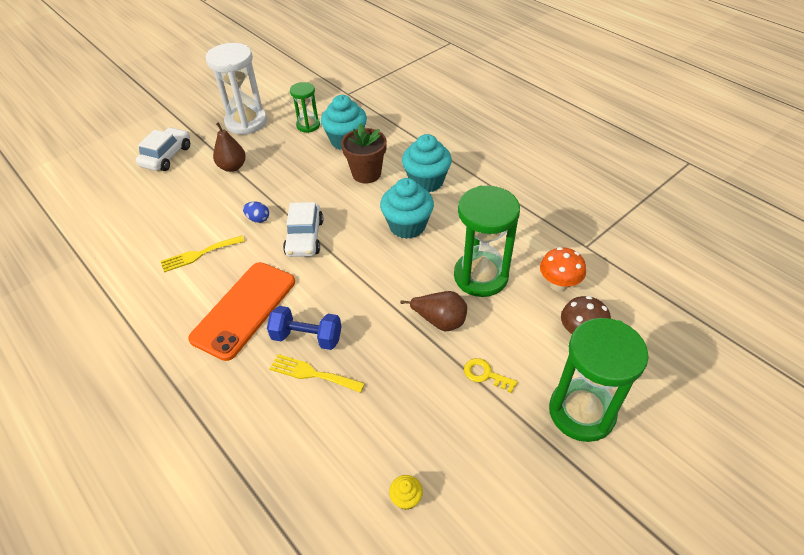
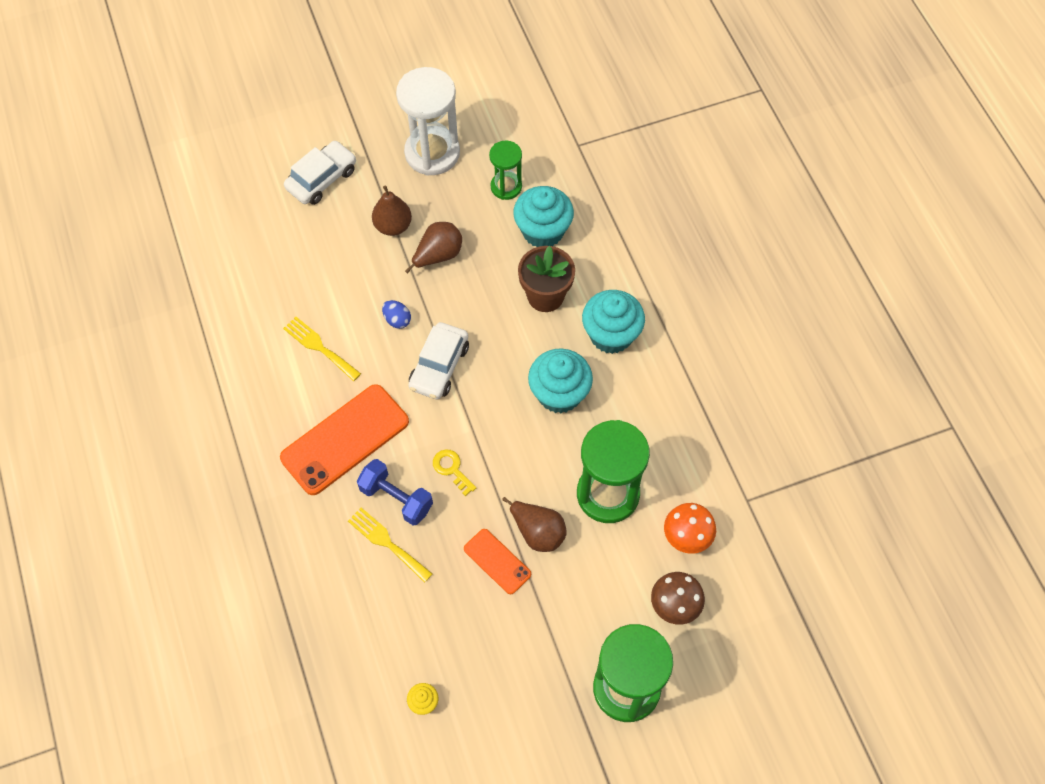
camera: 20 degrees right, 15 degrees up
yellow fork [161,236,245,272] -> yellow fork turned 45 degrees clockwise [283,317,361,381]
yellow key [464,358,518,393] -> yellow key moved to [433,449,476,496]
none -> brown pear [405,222,462,274]
none -> orange phone [464,529,531,594]

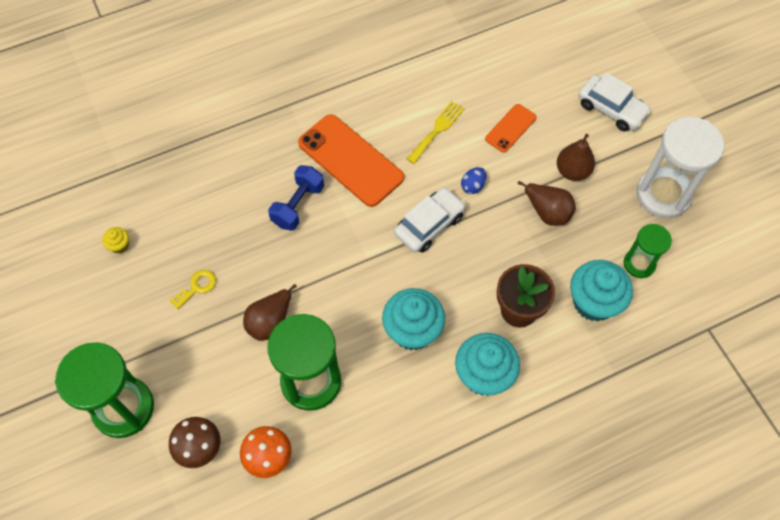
camera: 85 degrees right, 0 degrees up
yellow fork [348,508,432,583] -> none
white car [409,322,469,400] -> white car turned 120 degrees clockwise [394,187,466,253]
yellow key [433,449,476,496] -> yellow key moved to [170,270,216,309]
orange phone [464,529,531,594] -> orange phone moved to [485,104,537,153]

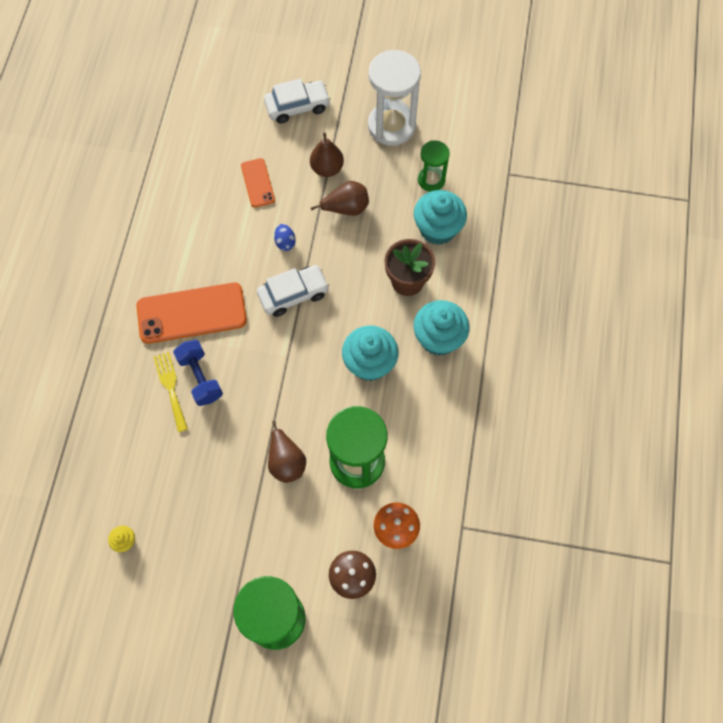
camera: 55 degrees left, 5 degrees up
yellow key [170,270,216,309] -> none
white car [394,187,466,253] -> white car turned 75 degrees clockwise [257,265,330,317]
yellow fork [407,101,465,164] -> yellow fork moved to [154,352,188,432]

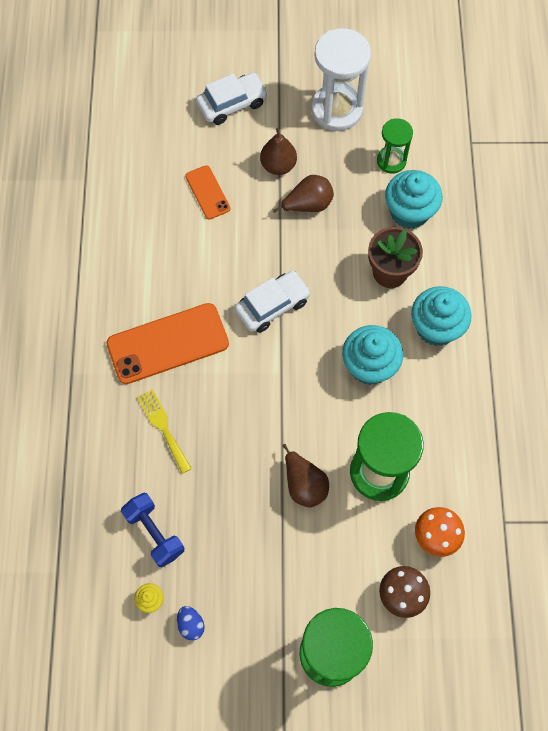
camera: 10 degrees left, 0 degrees up
blue dumbbell [173,340,223,406] -> blue dumbbell moved to [121,493,184,567]
blue egg [274,224,296,251] -> blue egg moved to [177,606,205,641]

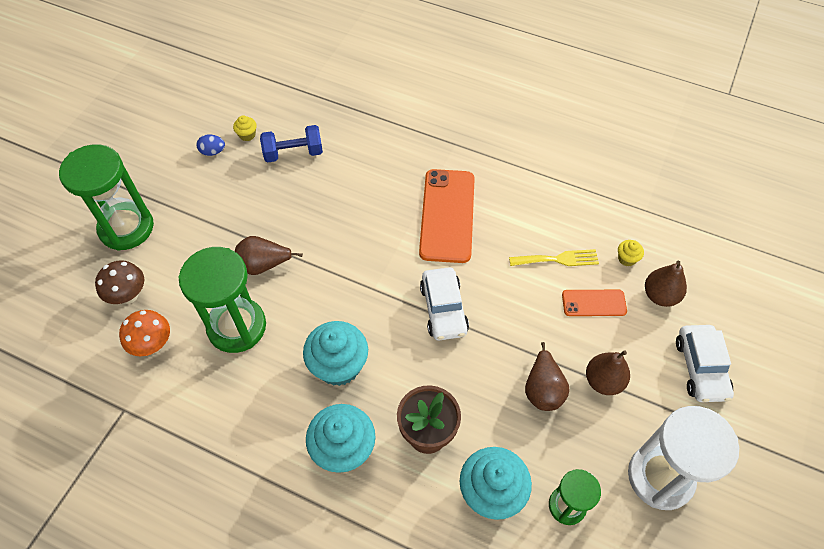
camera: 115 degrees right, 10 degrees down
yellow fork [137,389,192,474] -> yellow fork moved to [509,249,599,266]
none -> yellow cupcake [618,240,644,266]
none -> brown pear [645,261,687,307]

